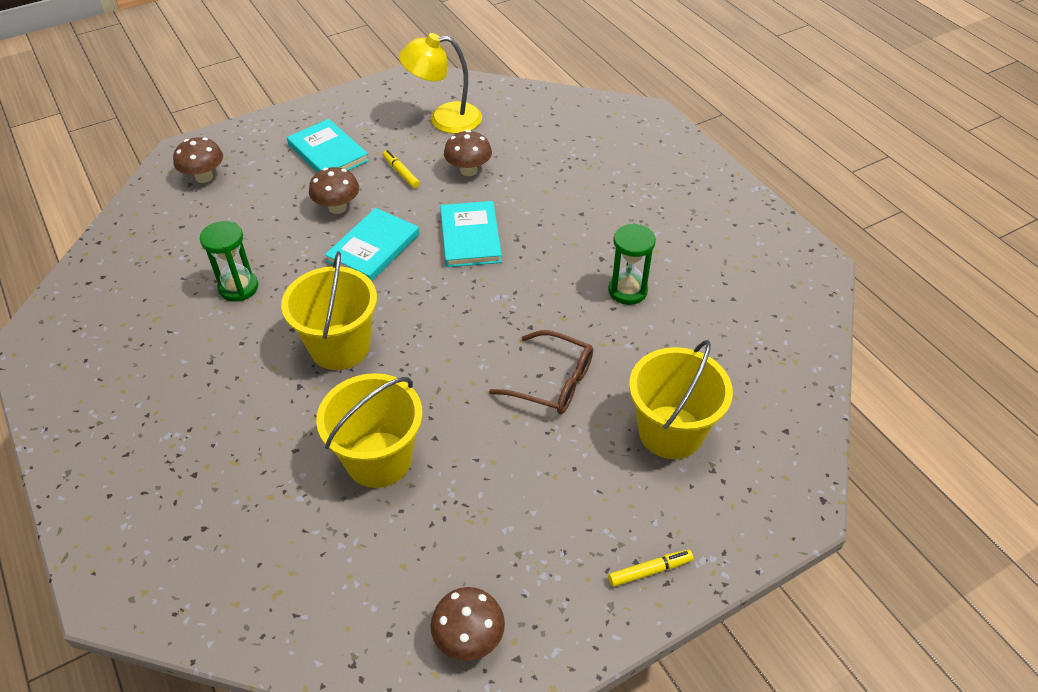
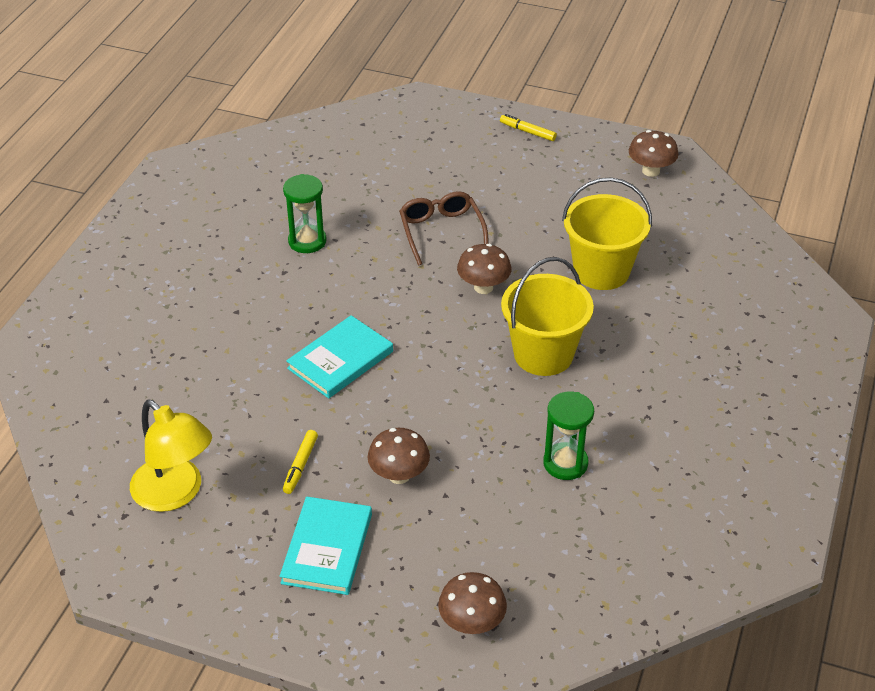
camera: 130 degrees left, 5 degrees down
turquoise book [325,208,419,281] -> none
brown mushroom [444,130,492,176] -> brown mushroom moved to [457,244,511,294]
yellow bucket [629,340,733,459] -> none

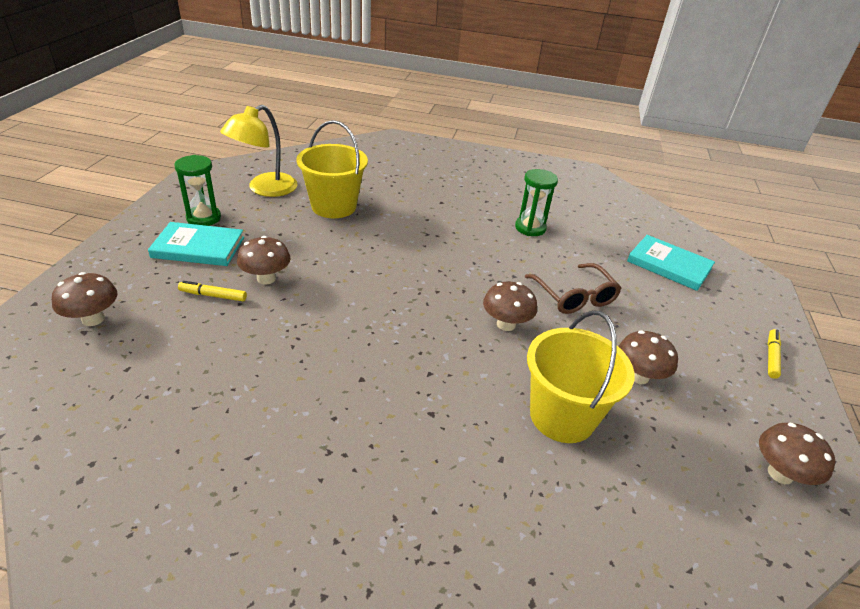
camera: 80 degrees right, 5 degrees down
yellow marker [283,430,318,494] -> yellow marker moved to [178,281,247,301]
turquoise book [286,315,393,398] -> turquoise book moved to [627,235,715,291]
brown glasses [399,191,489,266] -> brown glasses turned 90 degrees clockwise [525,263,622,314]
yellow bucket [501,257,594,376] -> yellow bucket moved to [297,120,368,218]
green hourglass [543,392,594,480] -> green hourglass moved to [174,155,221,226]
none -> brown mushroom [618,331,678,384]

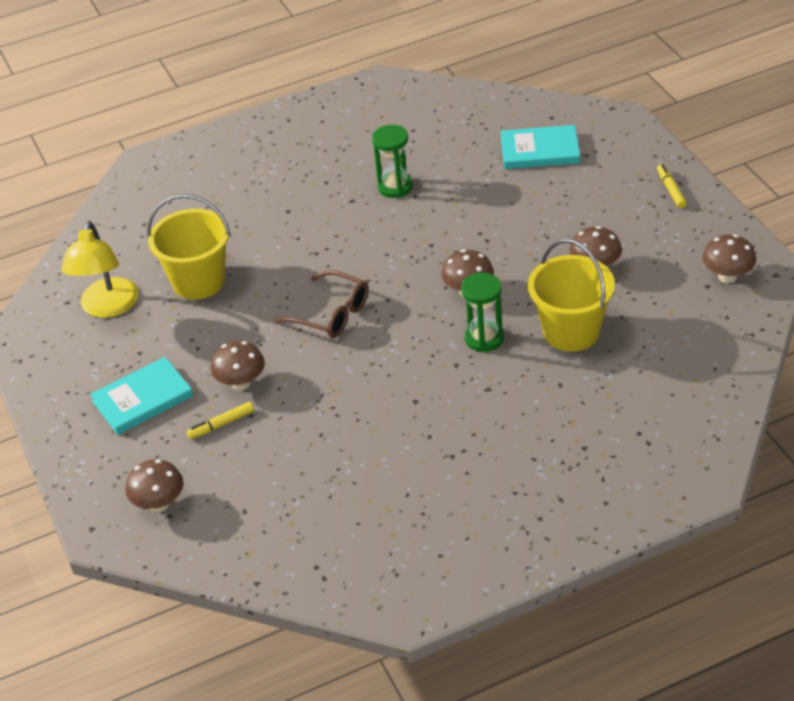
camera: 30 degrees left, 5 degrees up
green hourglass [174,155,221,226] -> green hourglass moved to [461,273,504,352]
brown glasses [525,263,622,314] -> brown glasses moved to [274,270,369,338]

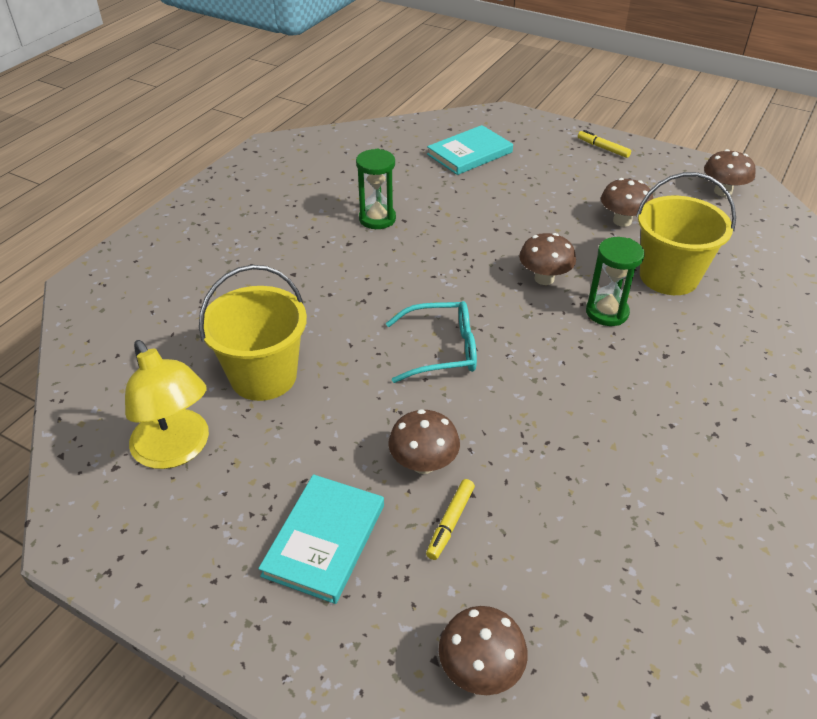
camera: 40 degrees left, 0 degrees up
brown glasses [274,270,369,338] -> turquoise glasses [386,301,477,383]

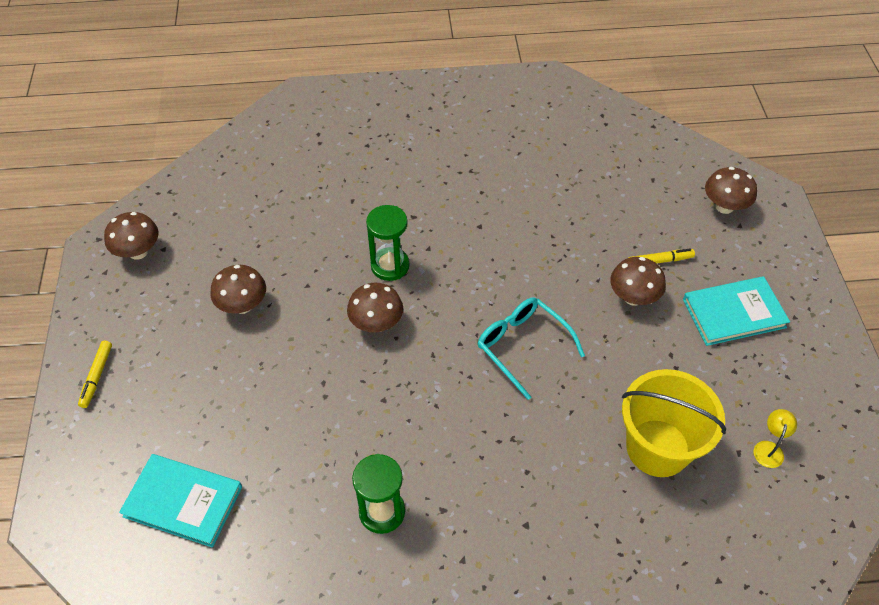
camera: 125 degrees left, 10 degrees up
yellow lamp [125,340,209,469] -> yellow lamp [754,409,797,468], size x0.43
yellow bucket [636,172,736,295] -> none

